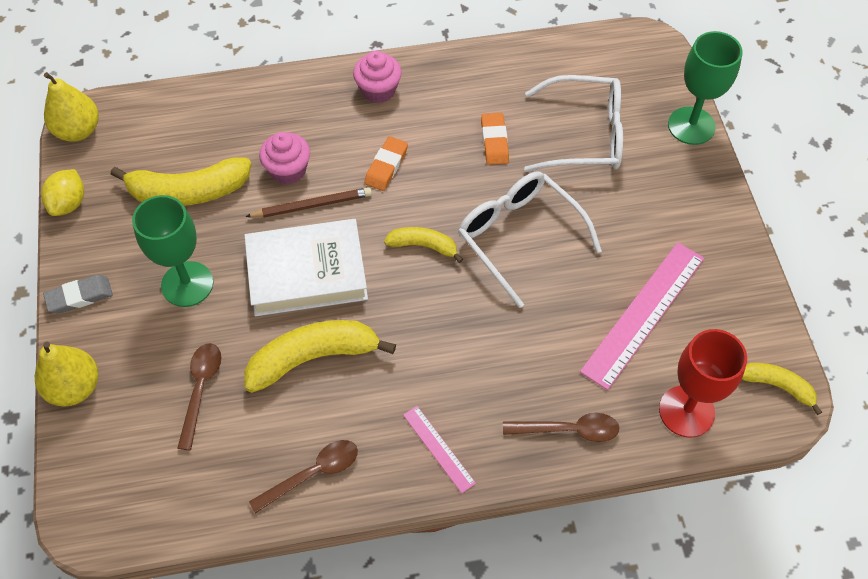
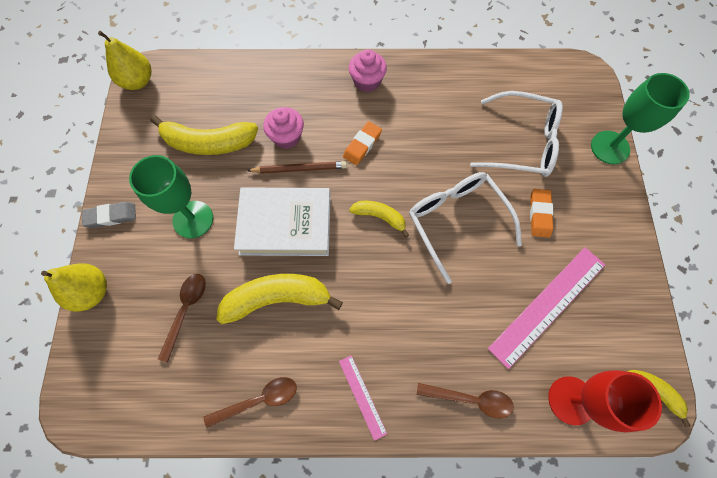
camera: 10 degrees right, 10 degrees up
yellow lemon [41,169,84,216] -> none
orange eraser [481,113,509,165] -> orange eraser moved to [530,189,554,238]

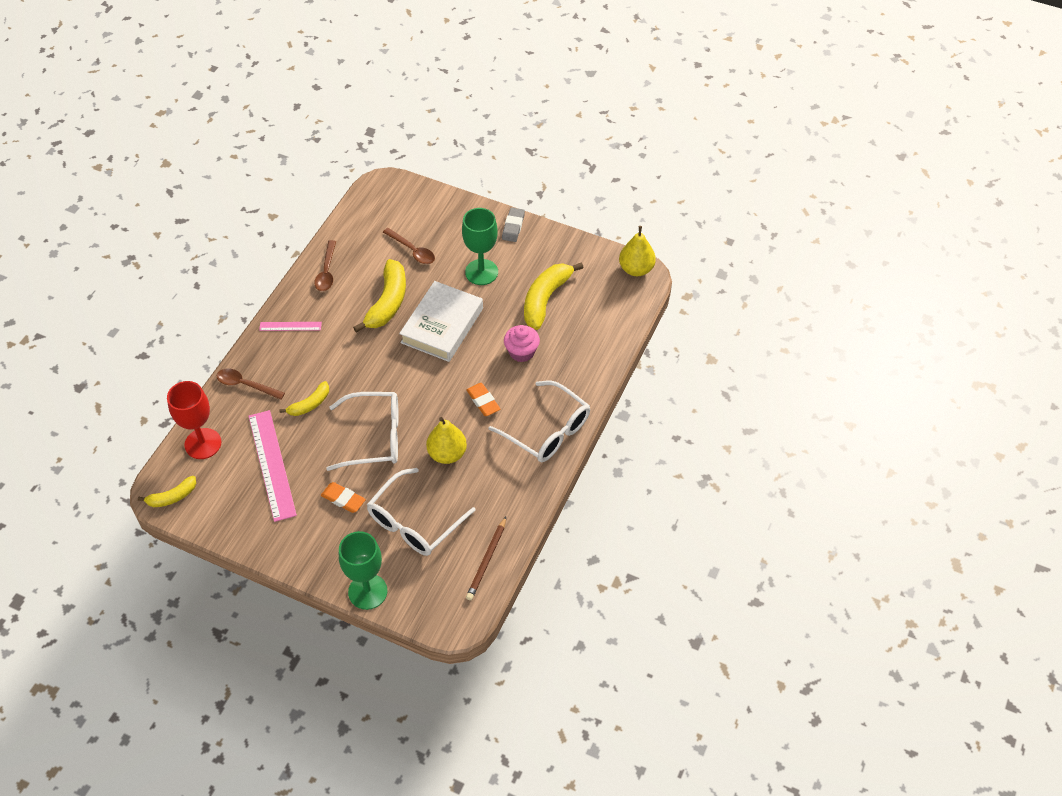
camera: 115 degrees right, 15 degrees down
yellow pear [41,263,107,312] -> yellow pear moved to [426,417,467,464]
brown pencil [247,161,347,174] -> brown pencil moved to [466,517,506,600]
pink cupcake [349,49,387,92] -> white glasses [489,381,590,462]
yellow banana [349,201,409,237] -> yellow banana moved to [279,381,329,416]
brown spoon [416,383,514,419] -> brown spoon turned 75 degrees clockwise [216,369,285,400]

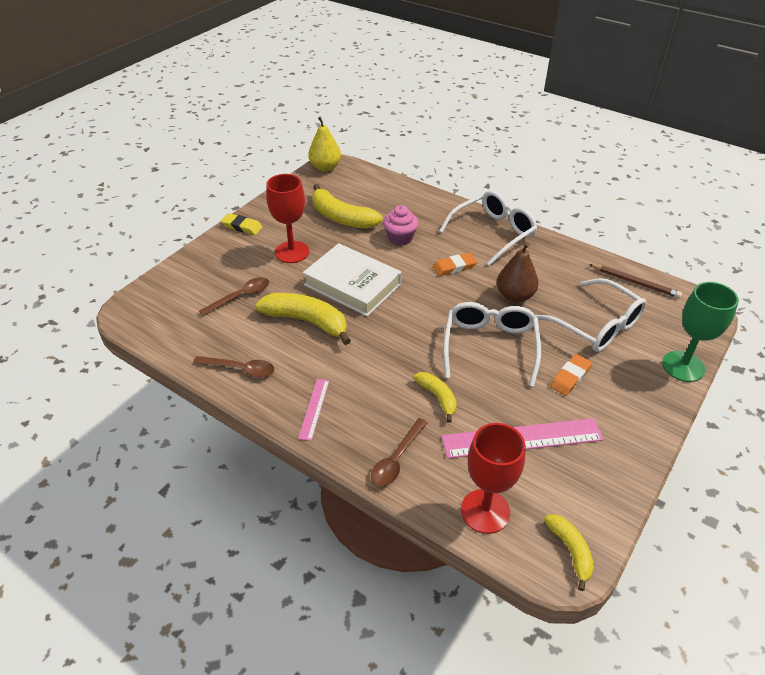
camera: 80 degrees left, 10 degrees down
yellow pear [426,417,467,464] -> brown pear [497,243,538,303]
green goblet [462,208,498,285] -> red goblet [266,174,309,263]
grey eraser [502,207,525,242] -> yellow eraser [221,213,263,235]

